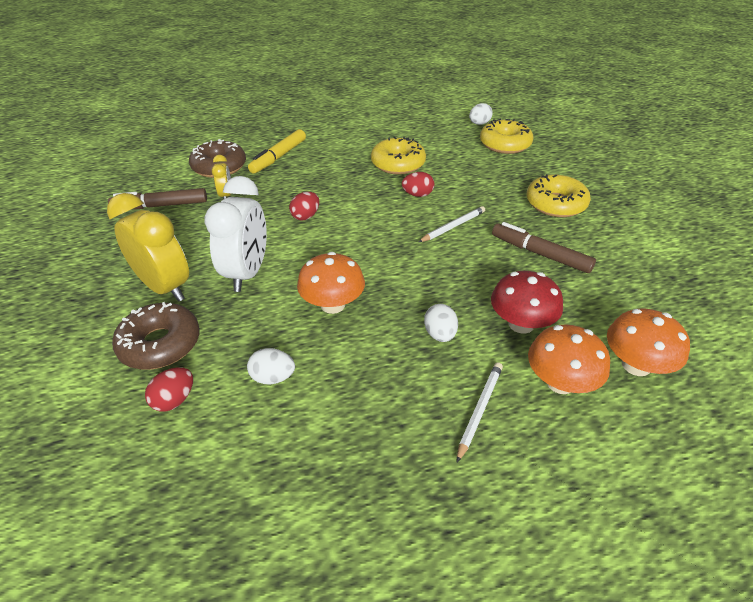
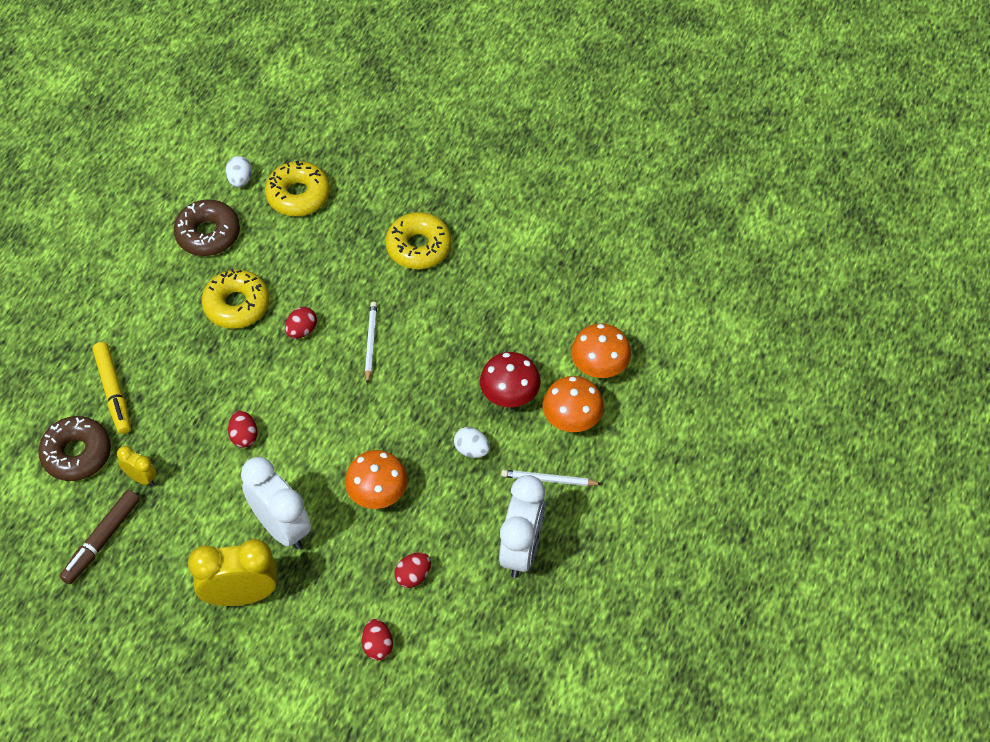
camera: 50 degrees left, 15 degrees up
brown donut [112,302,200,370] -> brown donut moved to [174,199,240,256]
white egg [247,348,295,384] -> red egg [394,553,431,588]
white pencil [457,362,503,462] -> white pencil turned 60 degrees counterclockwise [501,470,602,486]
brown marker [492,222,596,273] -> none
none -> white clock [499,475,545,578]

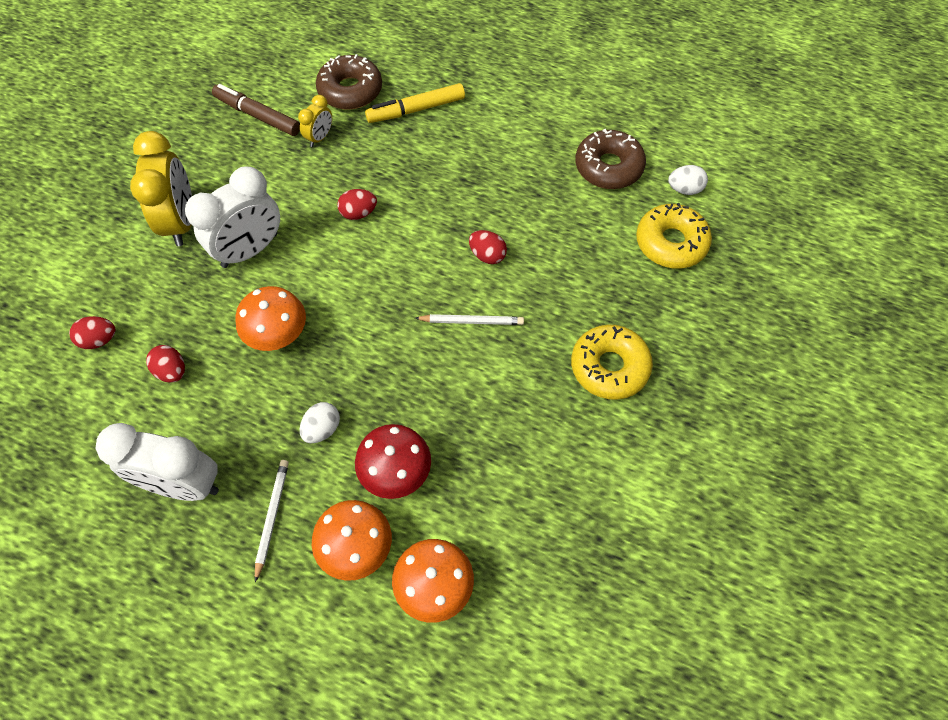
camera: 90 degrees right, 5 degrees up
yellow donut [202,269,269,329] -> none

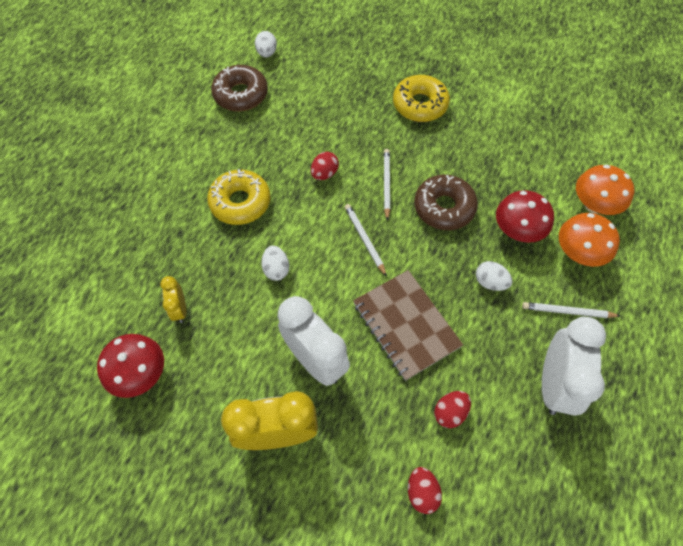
camera: 90 degrees left, 0 degrees up
brown marker [212,84,300,136] -> red mushroom [97,334,164,398]
orange mushroom [235,286,306,351] -> brown notebook [353,270,463,381]
yellow clock [298,95,332,147] -> yellow clock turned 135 degrees counterclockwise [160,276,186,323]
brown donut [316,54,382,110] -> brown donut moved to [414,175,478,230]
red egg [337,189,377,220] -> white egg [262,246,289,281]
yellow marker [365,83,465,123] -> none
yellow donut [636,203,712,269] -> yellow donut moved to [207,169,271,225]
none -> white pencil [345,204,387,277]

